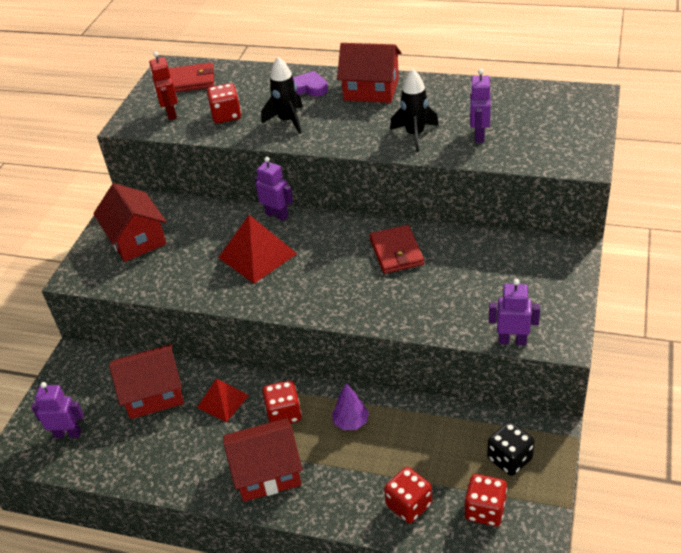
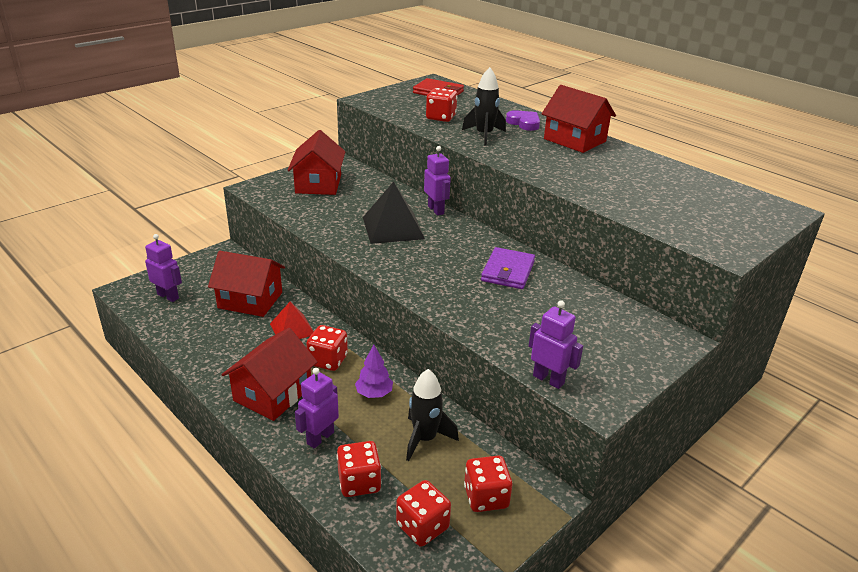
camera: 25 degrees right, 10 degrees down
red robot [149,52,178,120] -> none
red pyramid [218,215,297,284] -> black pyramid [363,181,425,244]
red house [223,418,303,502] -> red house turned 75 degrees counterclockwise [222,328,317,421]
red wallet [369,225,424,274] -> purple wallet [481,247,535,289]
black rocket [390,69,439,152] -> black rocket moved to [406,369,459,461]
purple robot [469,69,491,142] -> purple robot moved to [295,368,339,449]
black dice [487,421,535,476] -> red dice [464,456,512,512]

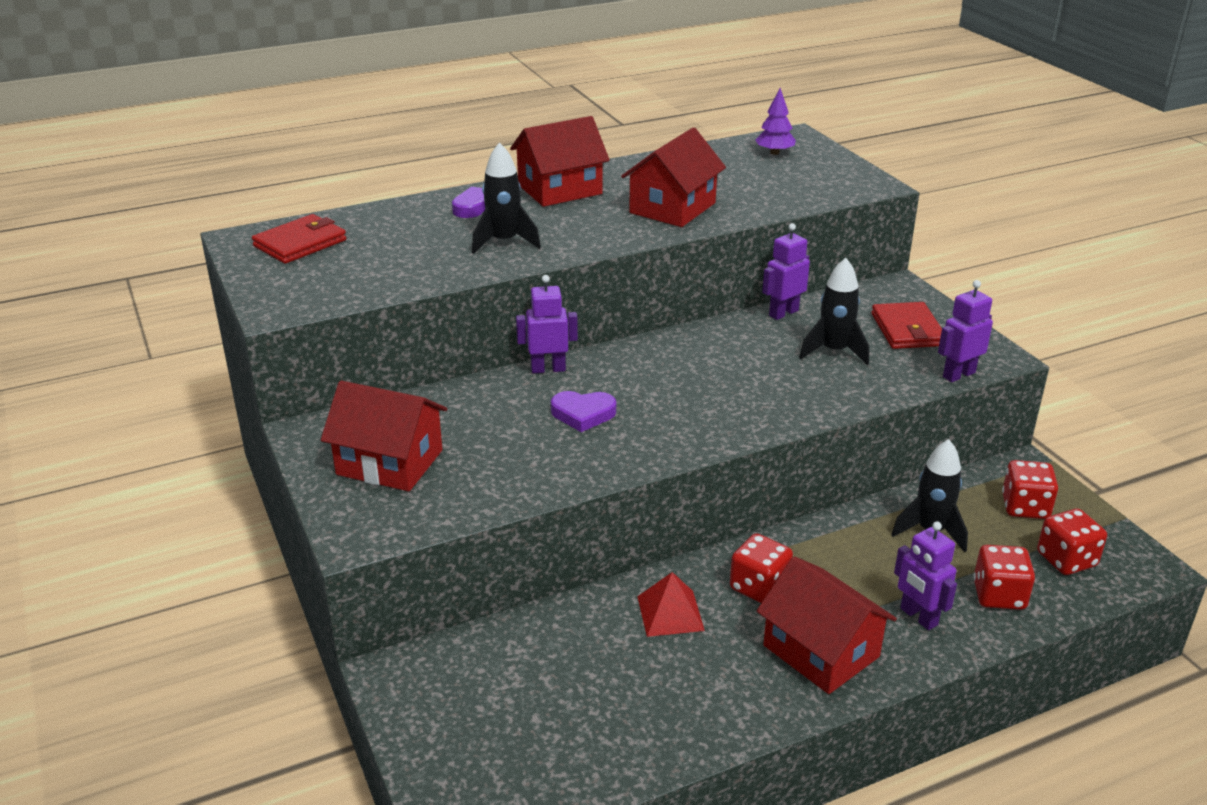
camera: 70 degrees left, 0 degrees up
purple robot [145,234,182,302] -> purple robot moved to [762,223,810,320]
red house [208,251,285,317] -> red house moved to [621,127,726,227]
purple tree [355,345,393,398] -> purple tree moved to [755,88,796,155]
black pyramid [363,181,425,244] -> purple heart [551,391,616,432]
red dice [426,88,457,122] -> none
purple wallet [481,247,535,289] -> none
none -> black rocket [799,258,869,365]
none -> red wallet [871,302,942,349]

